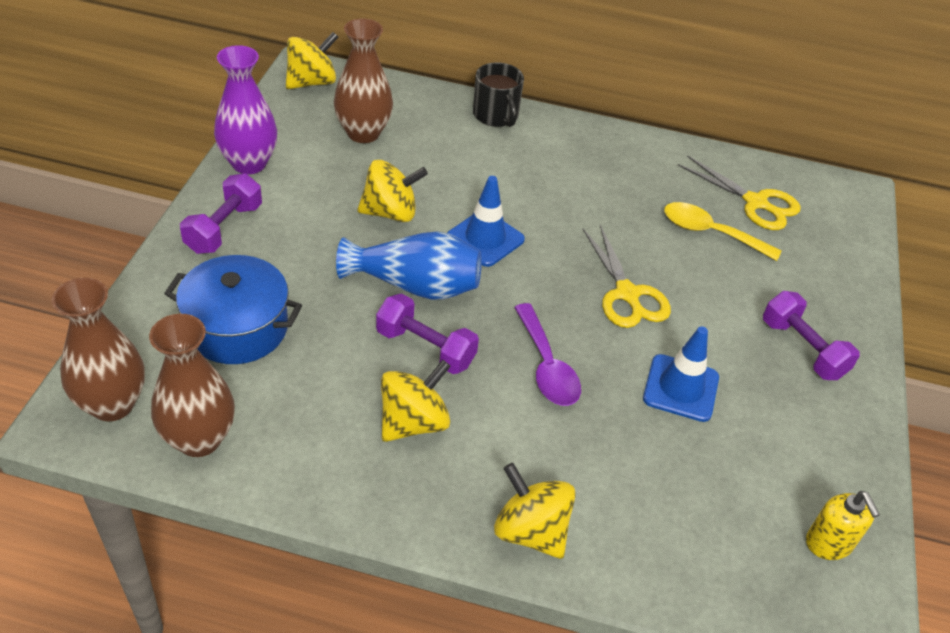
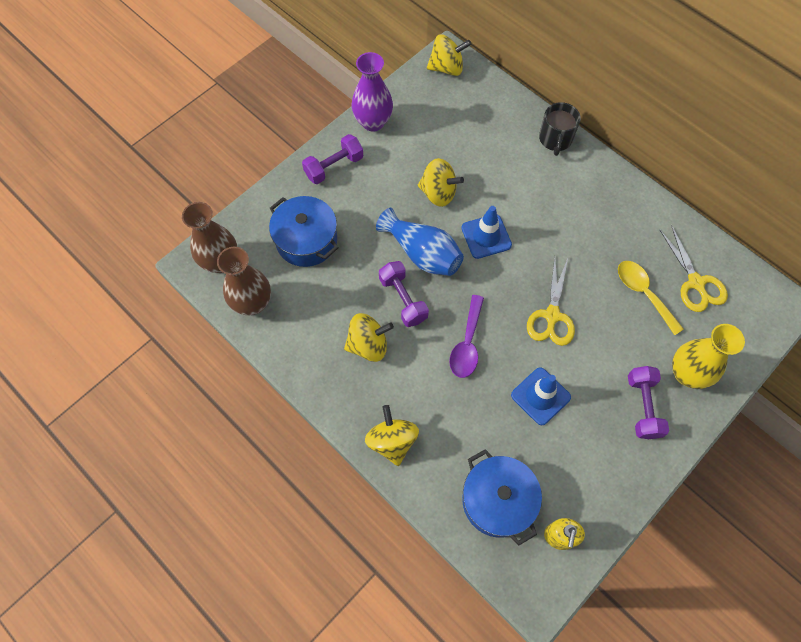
camera: 35 degrees right, 20 degrees up
brown vase [334,18,393,143] -> none
none -> blue pot [462,449,542,545]
none -> yellow vase [672,324,745,389]

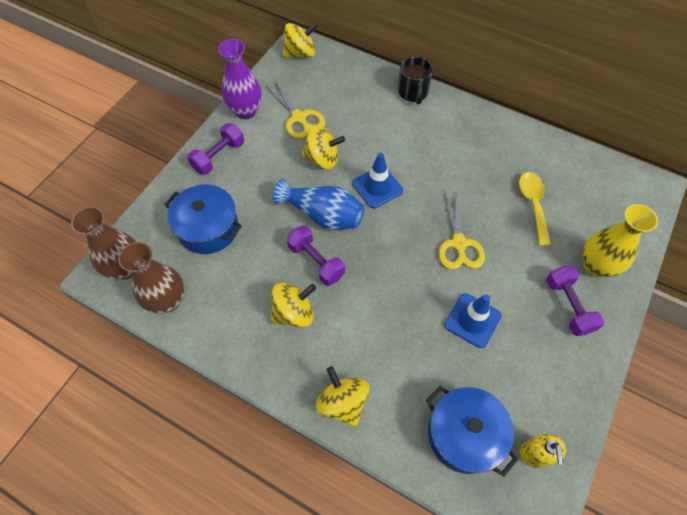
camera: 15 degrees left, 5 degrees down
purple spoon [449,295,484,378] -> none
yellow spoon [618,261,684,335] -> yellow spoon turned 45 degrees clockwise [519,172,551,246]
yellow scissors [659,225,728,312] -> yellow scissors moved to [265,80,325,139]

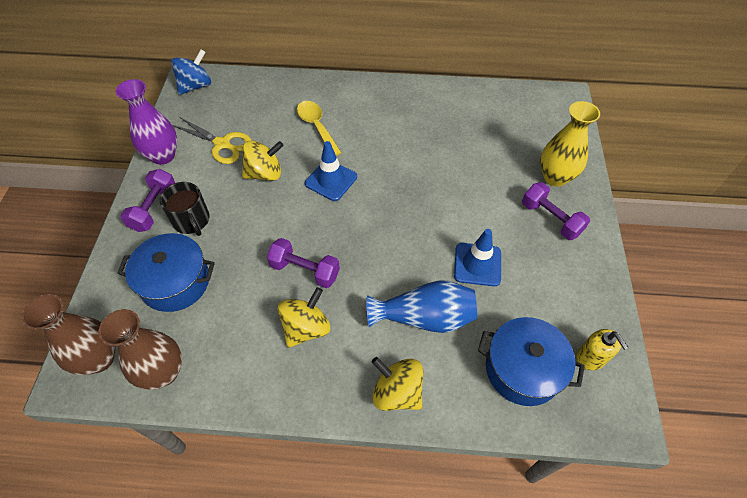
camera: 25 degrees left, 5 degrees down
blue vase [273,179,364,231] -> blue vase moved to [366,280,477,333]
yellow spinning top [283,22,318,58] -> blue spinning top [171,49,211,95]
black mug [398,57,433,104] -> black mug moved to [160,182,210,236]
yellow scissors [439,189,485,270] -> none
yellow spoon [519,172,551,246] -> yellow spoon moved to [297,101,342,156]

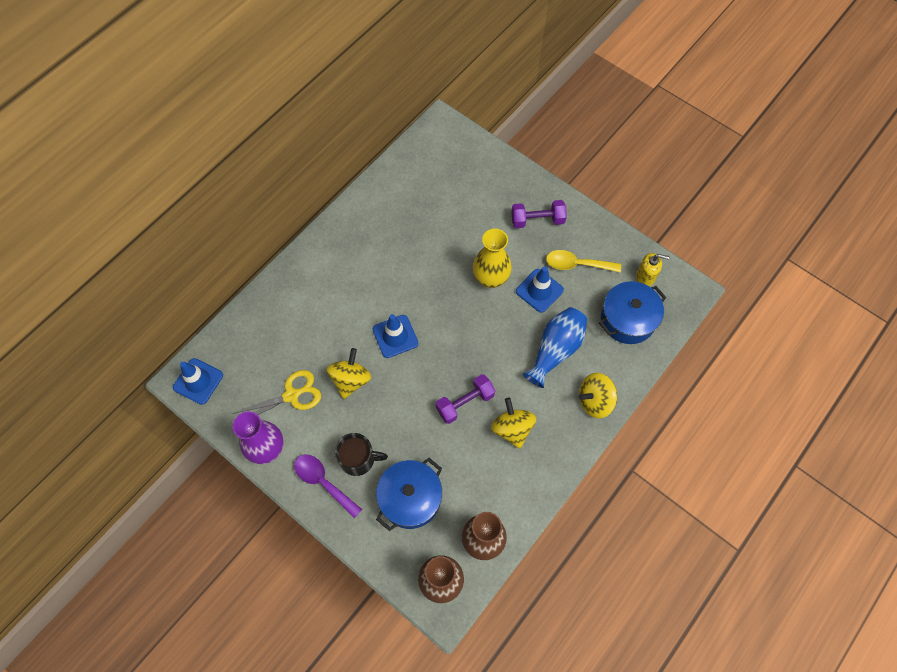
camera: 55 degrees left, 10 degrees up
purple dumbbell [120,169,175,232] -> purple spoon [294,454,362,518]
blue spinning top [171,49,211,95] -> blue traffic cone [173,358,223,405]
yellow spoon [297,101,342,156] -> yellow spoon moved to [546,250,621,273]
yellow vase [540,101,600,187] -> yellow vase moved to [473,229,512,288]

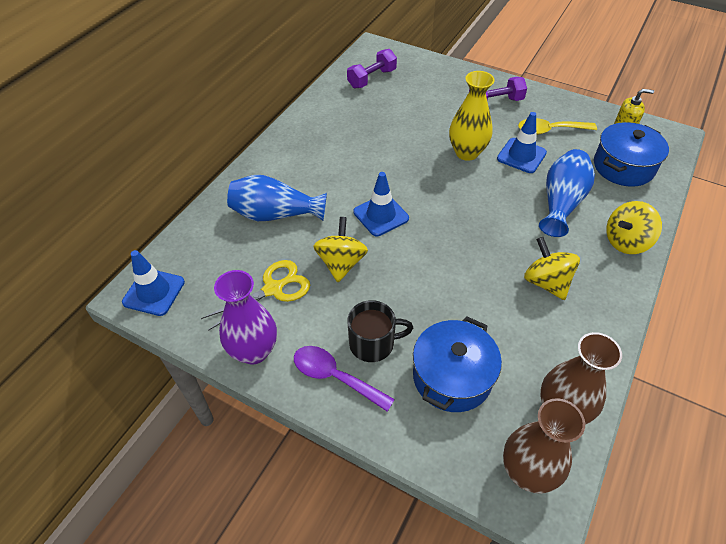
camera: 10 degrees left, 15 degrees down
purple dumbbell [436,374,495,424] -> purple dumbbell moved to [347,49,397,88]
none -> blue vase [227,175,327,221]

